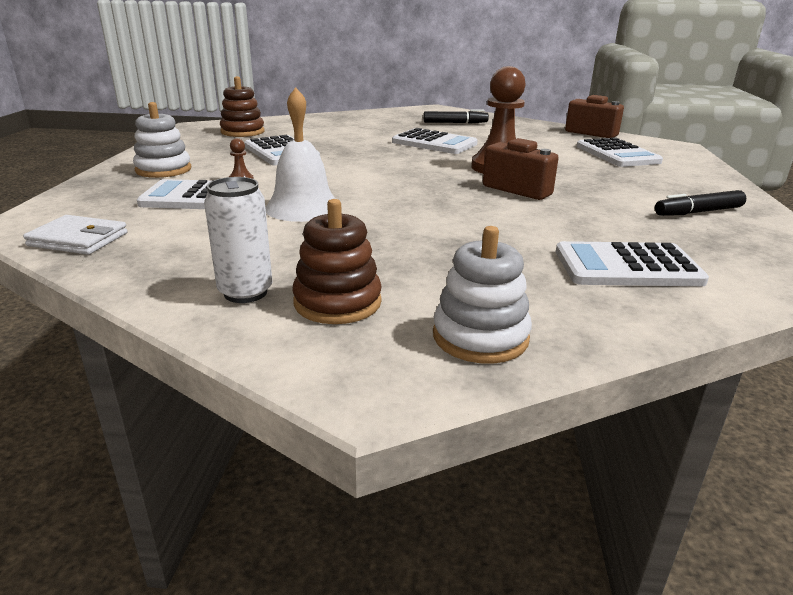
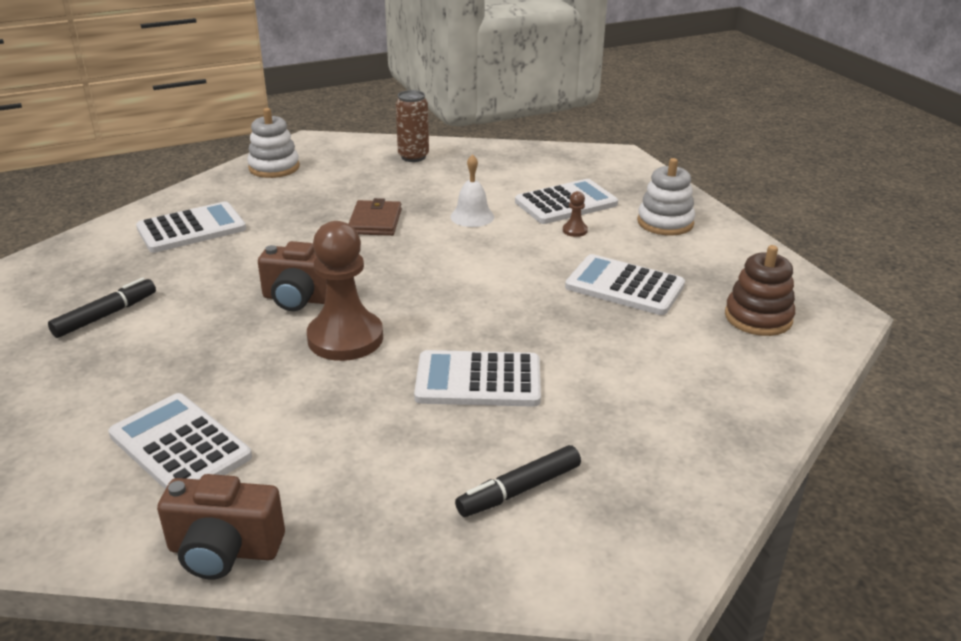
camera: 150 degrees right, 5 degrees up
white wallet [23,215,128,255] -> none
white can [204,177,272,303] -> brown can [396,90,429,162]
white bell [266,87,336,222] -> white bell [451,154,494,227], size x0.66
brown stacking toy [292,199,382,324] -> none
none -> brown wallet [348,198,402,236]

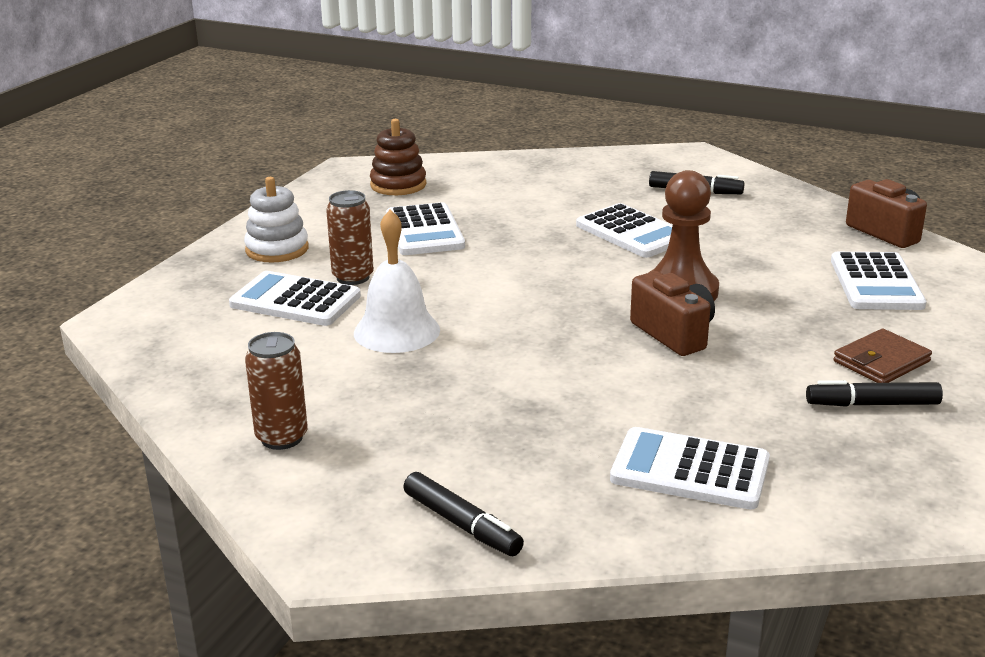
camera: 130 degrees left, 5 degrees down
white stacking toy [247,108,300,178] -> black marker [403,472,524,556]
brown wallet [348,198,402,236] -> brown wallet moved to [833,329,932,383]
white bell [451,154,494,227] -> white bell [354,209,440,353], size x1.52
brown pawn [563,191,588,237] -> brown can [326,190,374,285]

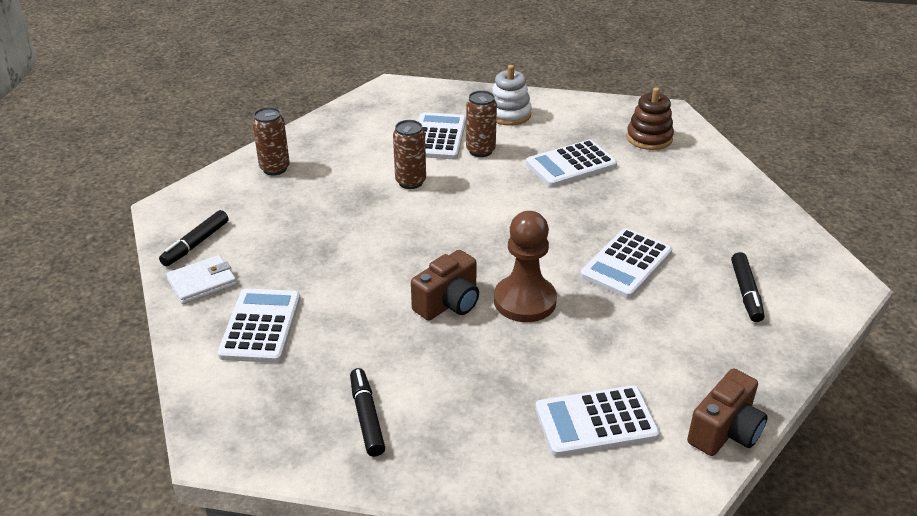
camera: 75 degrees right, 10 degrees up
white bell [354,209,440,353] -> brown can [393,120,426,189]
brown wallet [833,329,932,383] -> none
none -> white wallet [166,255,237,304]

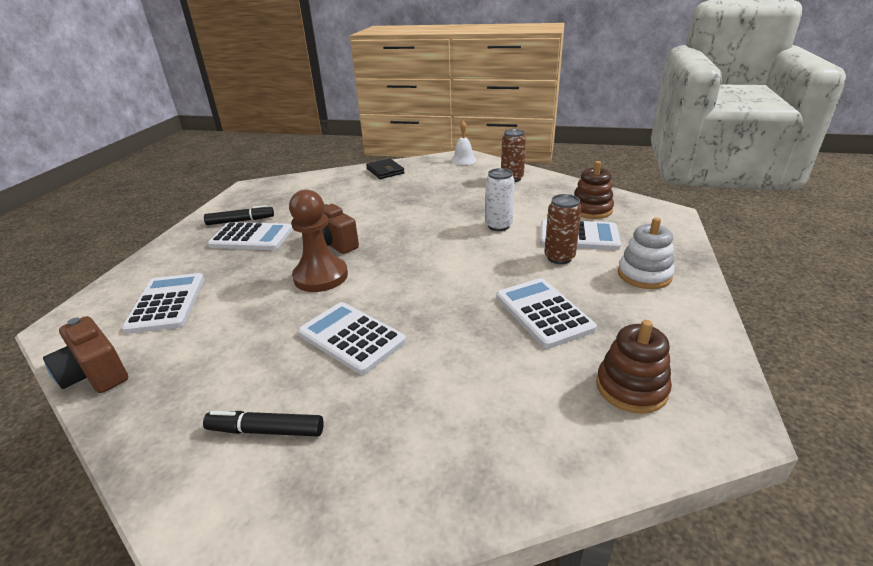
camera: 95 degrees right, 5 degrees down
black marker [159,210,229,266] -> none
white wallet [166,255,237,304] -> black wallet [366,158,405,179]
white calculator [218,288,301,363] -> white calculator moved to [208,222,293,250]
brown can [393,120,426,189] -> white can [485,168,515,231]
none -> white bell [451,121,477,165]
none -> brown stacking toy [574,161,614,219]

